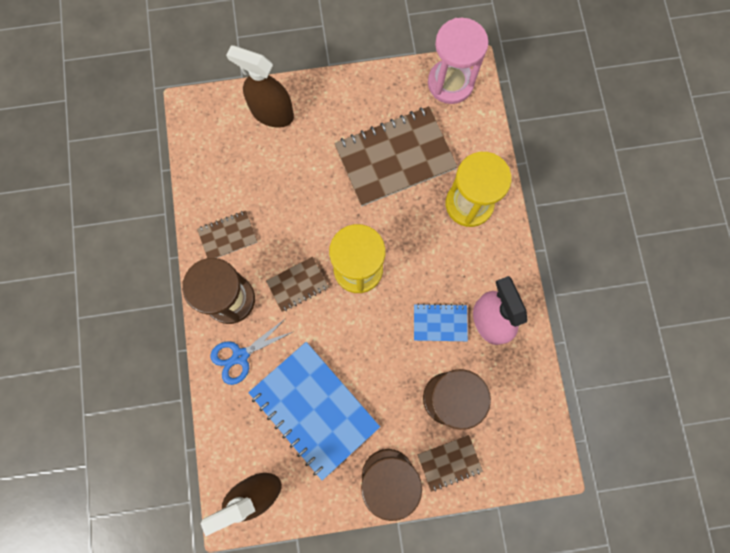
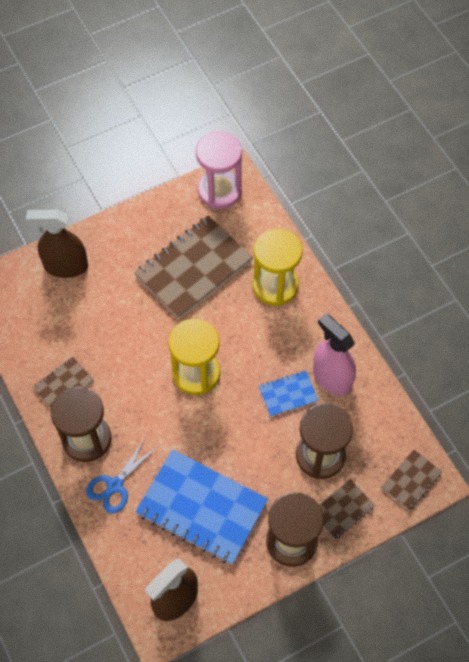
camera: 20 degrees left, 15 degrees down
brown notebook [266,257,329,312] -> brown notebook moved to [382,450,442,511]

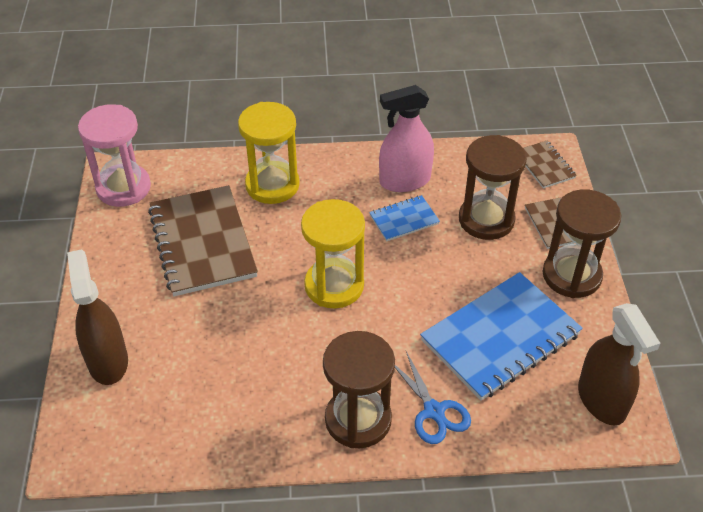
camera: 65 degrees left, 15 degrees down
brown spray bottle [26,210,88,278] -> brown spray bottle turned 135 degrees clockwise [67,249,128,385]
brown notebook [33,357,94,408] -> none
blue notebook [259,371,319,417] -> blue notebook turned 60 degrees clockwise [369,195,440,241]

